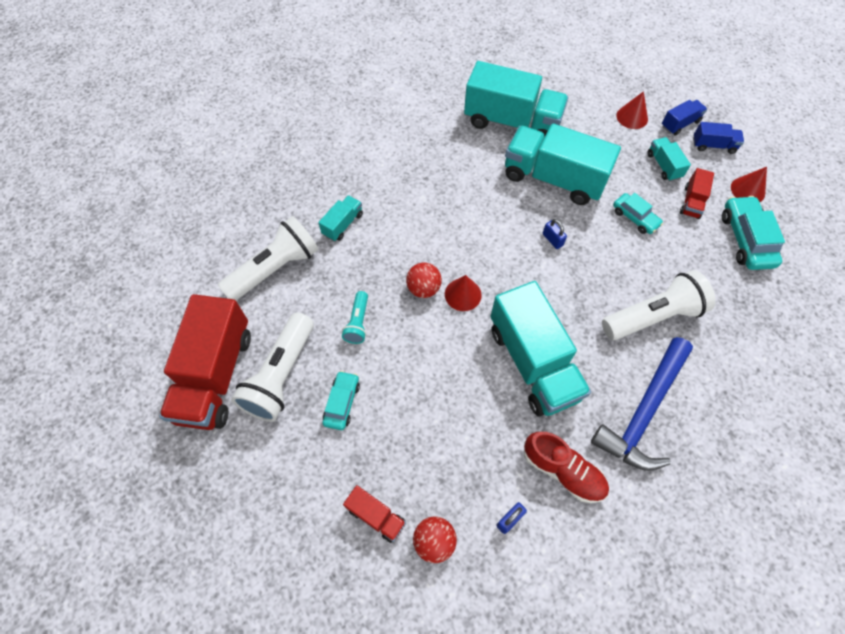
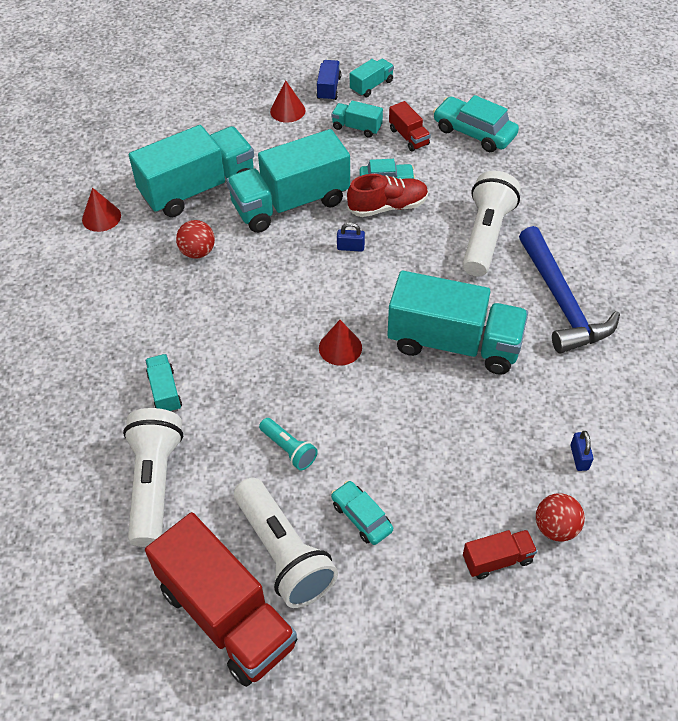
camera: 50 degrees left, 10 degrees down
red ball [406,263,442,298] -> red ball moved to [176,220,215,259]
red shoe [524,432,609,503] -> red shoe moved to [347,174,428,217]
blue truck [693,122,744,154] -> turquoise truck [350,59,394,97]
red cone [731,167,767,202] -> red cone moved to [82,188,121,232]

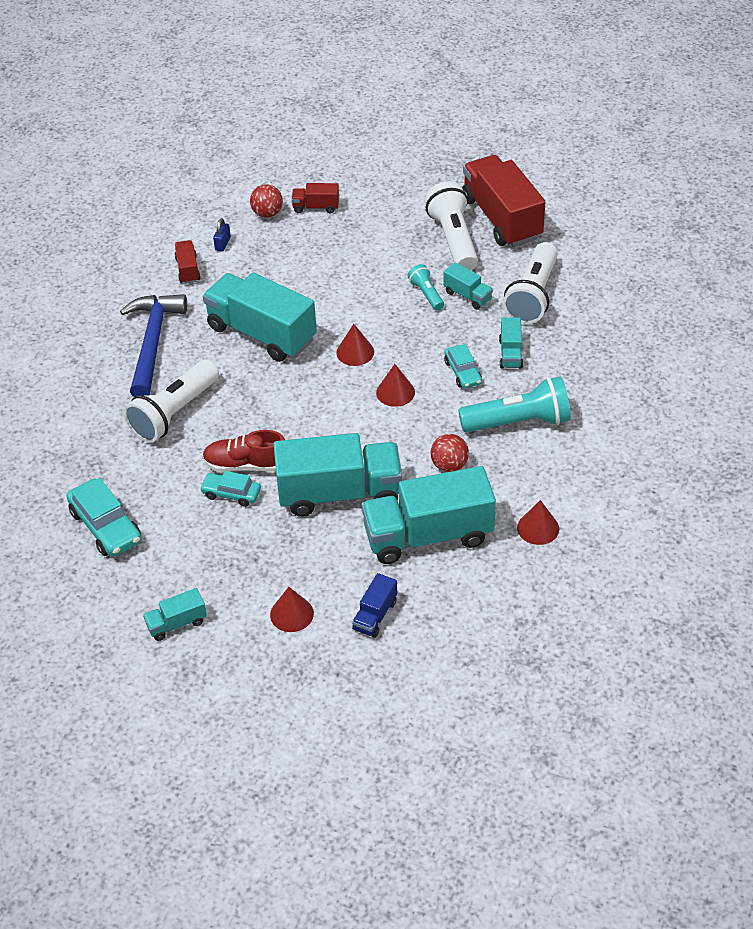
camera: 160 degrees left, 5 degrees down
blue truck [316,60,341,101] -> blue truck moved to [352,573,397,638]
turquoise truck [331,101,383,138] -> turquoise truck moved to [443,262,493,309]
turquoise car [331,481,393,545] -> turquoise car moved to [444,344,482,389]
blue padlock [337,222,365,252] -> none
red truck [389,101,431,152] -> red truck moved to [175,240,200,284]
none -> red cone [376,364,415,407]
none -> turquoise flashlight [458,376,571,432]

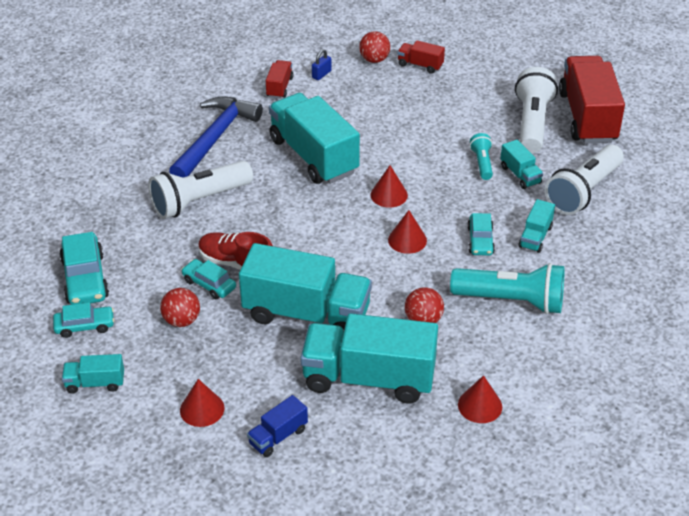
camera: 20 degrees right, 5 degrees down
none -> turquoise car [53,303,114,338]
none -> red ball [160,288,200,327]

